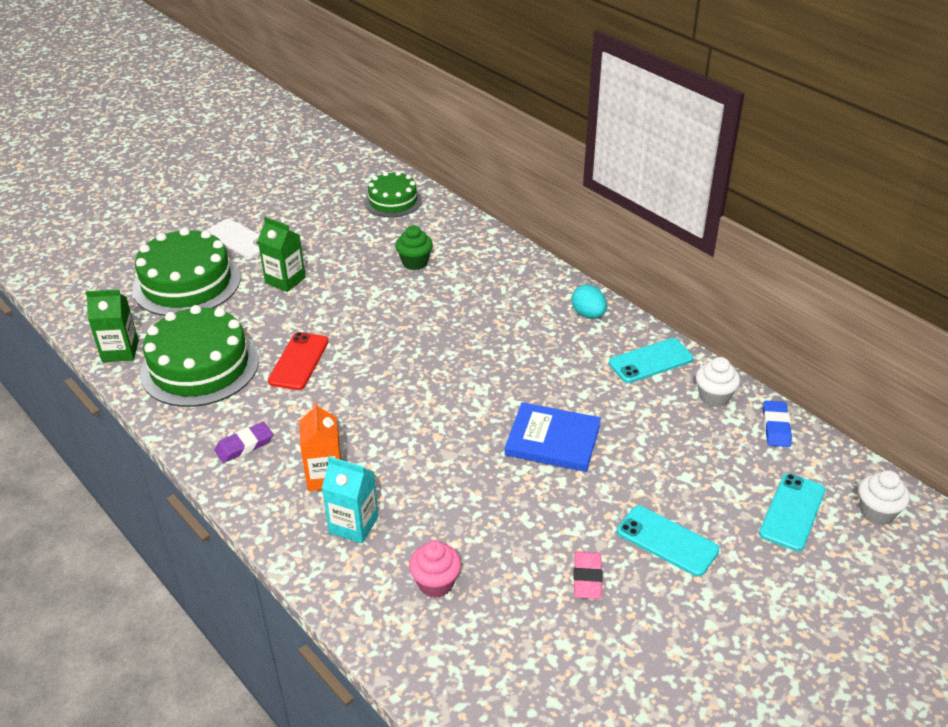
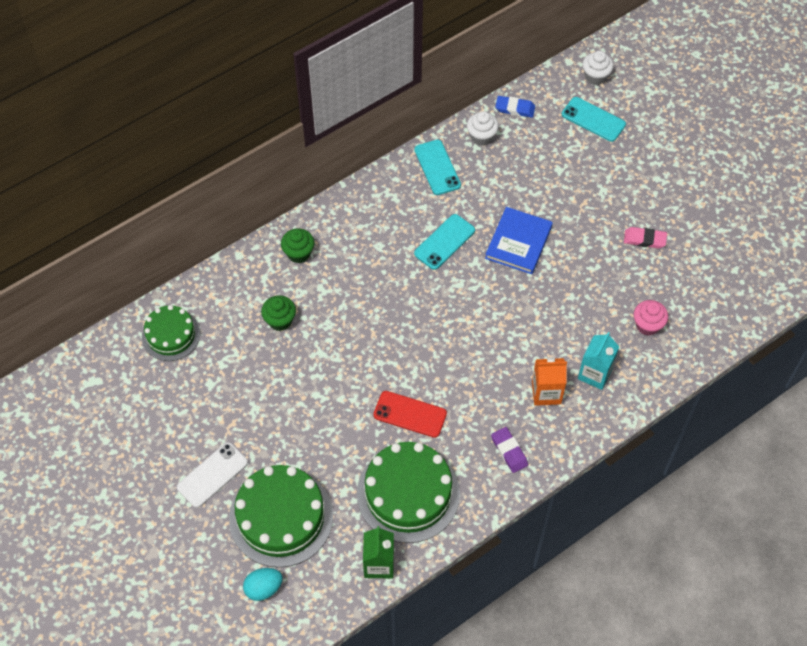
camera: 85 degrees left, 20 degrees up
green carton [258,217,305,292] -> none
turquoise egg [571,285,607,318] -> turquoise egg moved to [243,568,283,601]
turquoise phone [617,506,720,577] -> turquoise phone moved to [414,214,475,270]
none -> green cupcake [281,228,314,263]

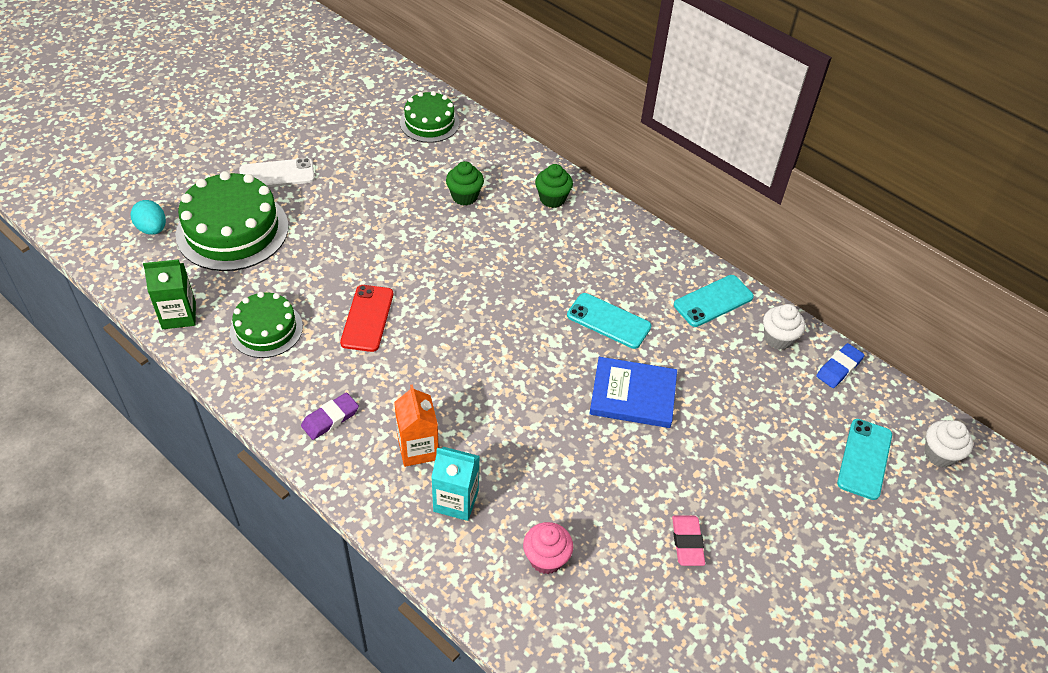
camera: 75 degrees right, 10 degrees down
white phone [177,442,248,508] -> white phone turned 45 degrees counterclockwise [239,158,315,187]
green cake [357,442,460,543] -> green cake [230,292,303,358], size x0.60
blue eraser [495,96,535,118] -> blue eraser turned 45 degrees clockwise [816,343,865,388]

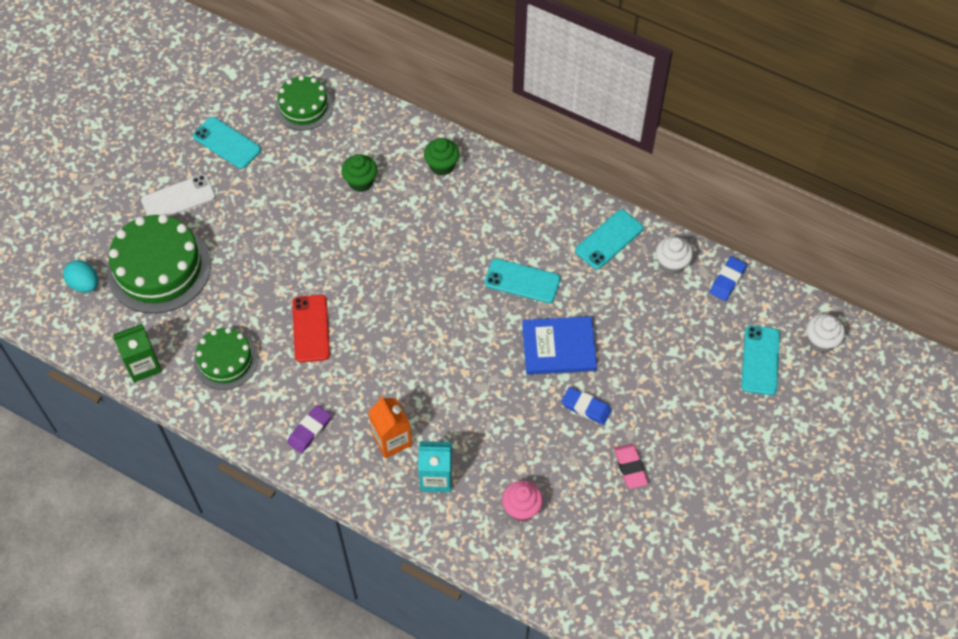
camera: 10 degrees left, 10 degrees up
none -> turquoise phone [193,117,261,169]
none -> blue eraser [561,387,612,425]

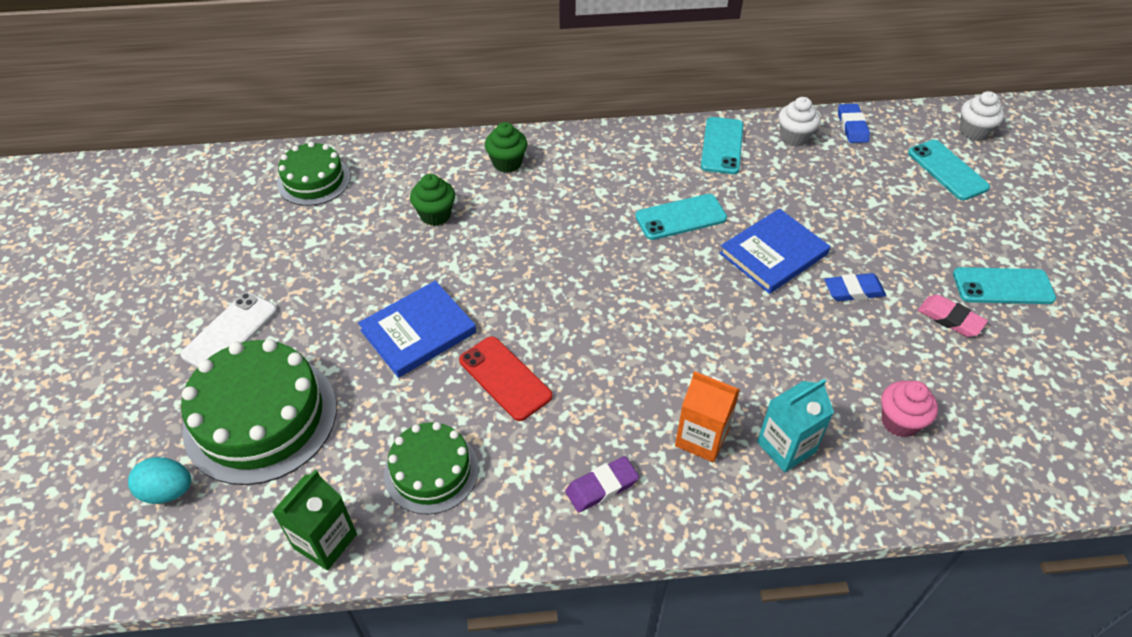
camera: 35 degrees left, 10 degrees down
turquoise phone [193,117,261,169] -> turquoise phone moved to [953,267,1056,304]
purple eraser [287,405,332,453] -> purple eraser turned 60 degrees clockwise [565,456,639,512]
none -> blue book [358,281,476,378]

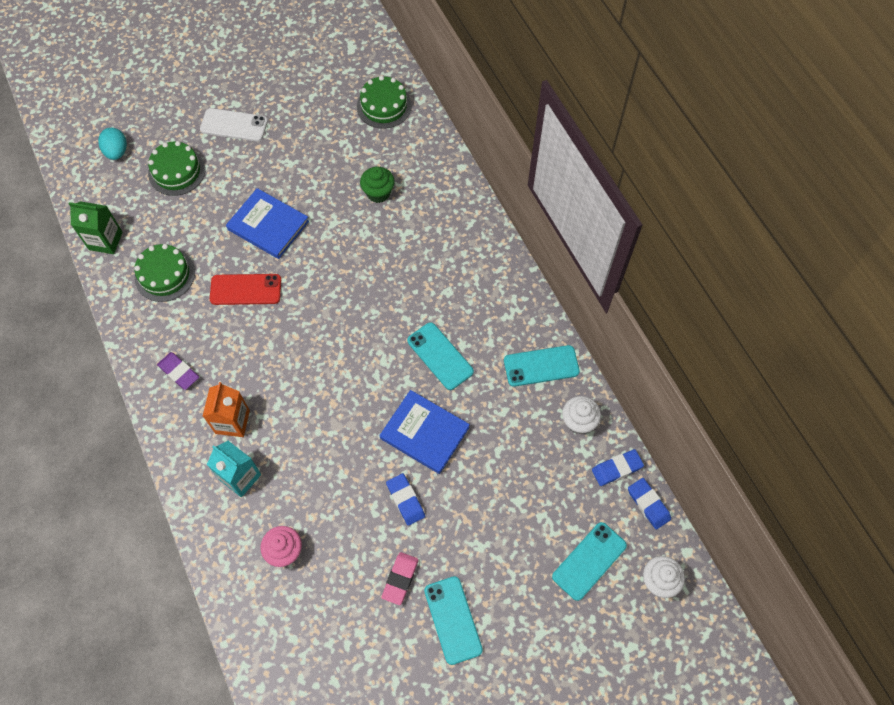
camera: 70 degrees right, 15 degrees up
green cake [181,339,337,485] -> green cake [148,141,206,196], size x0.60
red phone [459,336,552,421] -> red phone turned 60 degrees clockwise [210,274,281,305]
green cupcake [485,122,527,173] -> none
none -> blue eraser [628,478,671,530]

